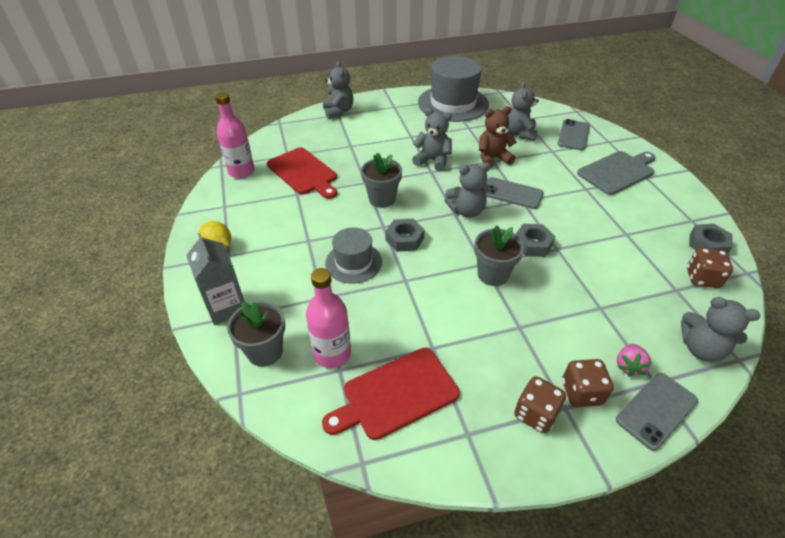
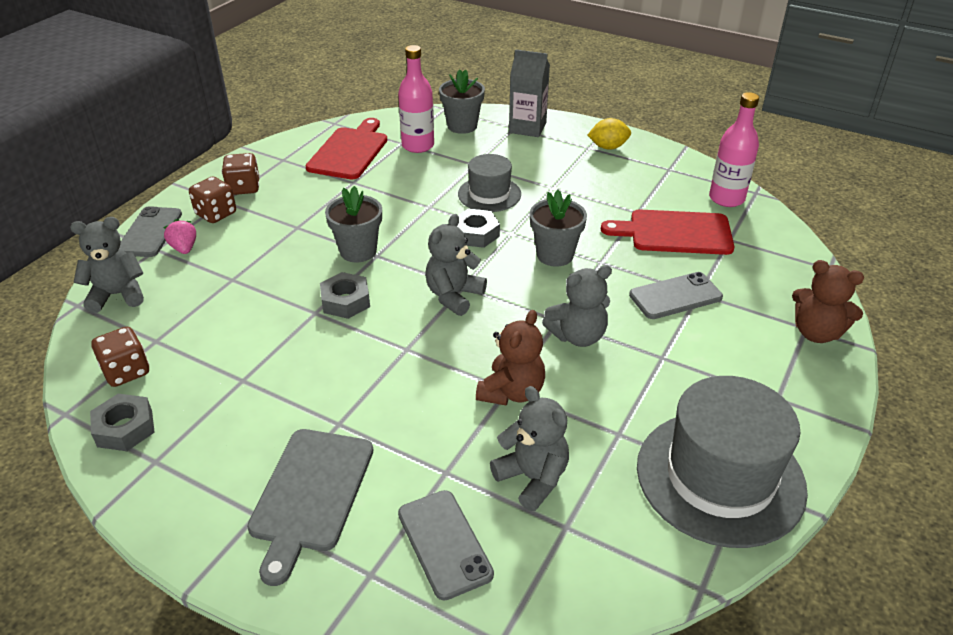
camera: 135 degrees right, 5 degrees down
grey teddy bear [323,61,354,119] -> brown teddy bear [792,260,864,343]
grey phone [486,177,544,209] -> grey phone moved to [629,272,723,319]

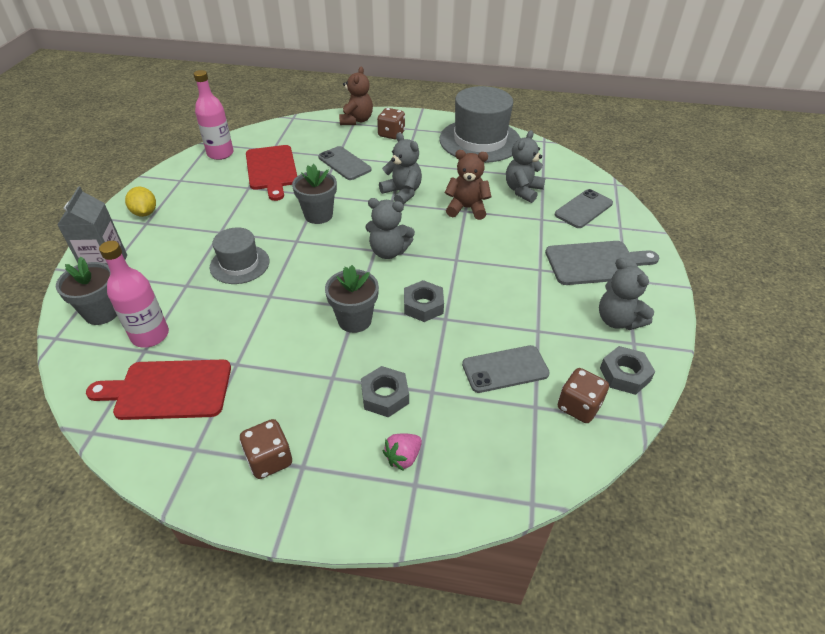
camera: 110 degrees left, 5 degrees up
grey teddy bear [70,217,144,313] -> grey teddy bear moved to [599,258,654,330]
grey phone [119,206,182,257] -> grey phone moved to [462,345,550,393]
brown dice [189,176,236,223] -> brown dice moved to [377,108,405,139]
grey nut [457,209,500,248] -> grey nut moved to [361,366,409,417]

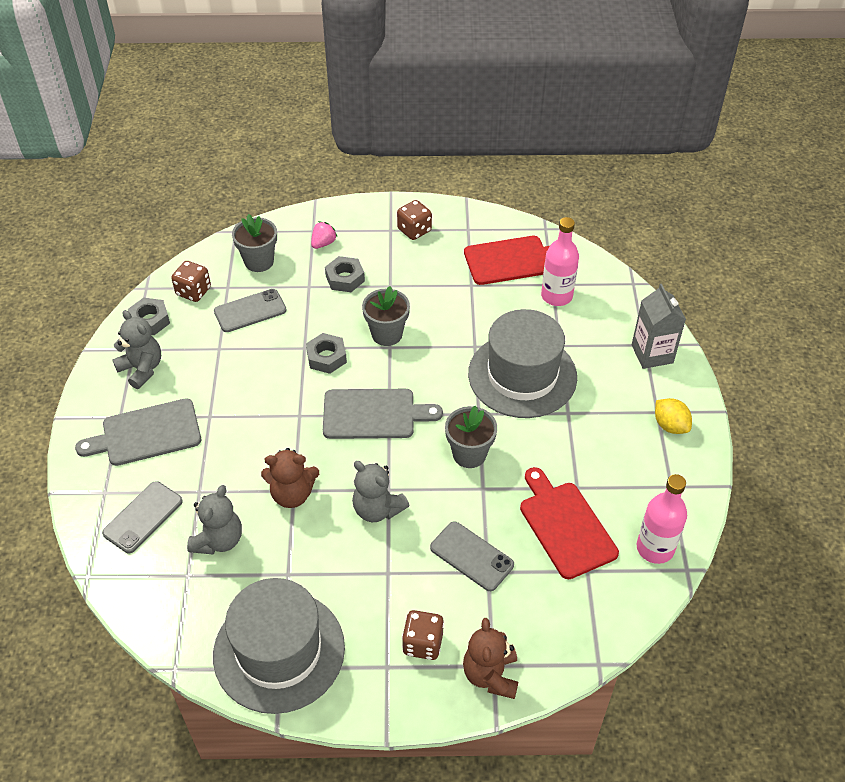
camera: 170 degrees right, 5 degrees up
grey flower pot [56,257,117,325] -> grey flower pot moved to [232,214,277,272]
grey hat [210,227,269,284] -> grey hat [468,309,577,418], size x1.79
grey teddy bear [365,198,415,259] -> grey cutting board [323,389,443,439]

